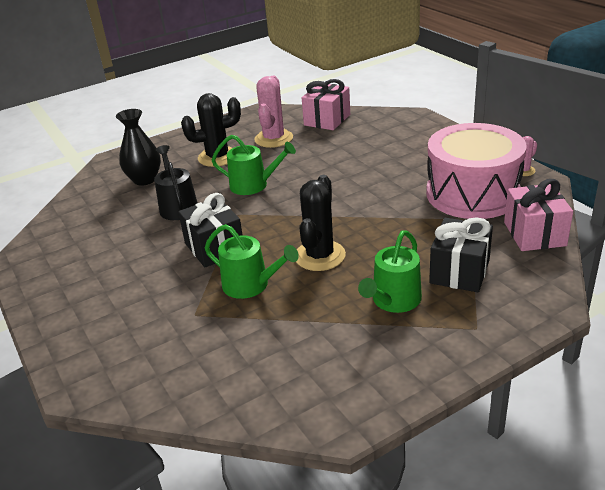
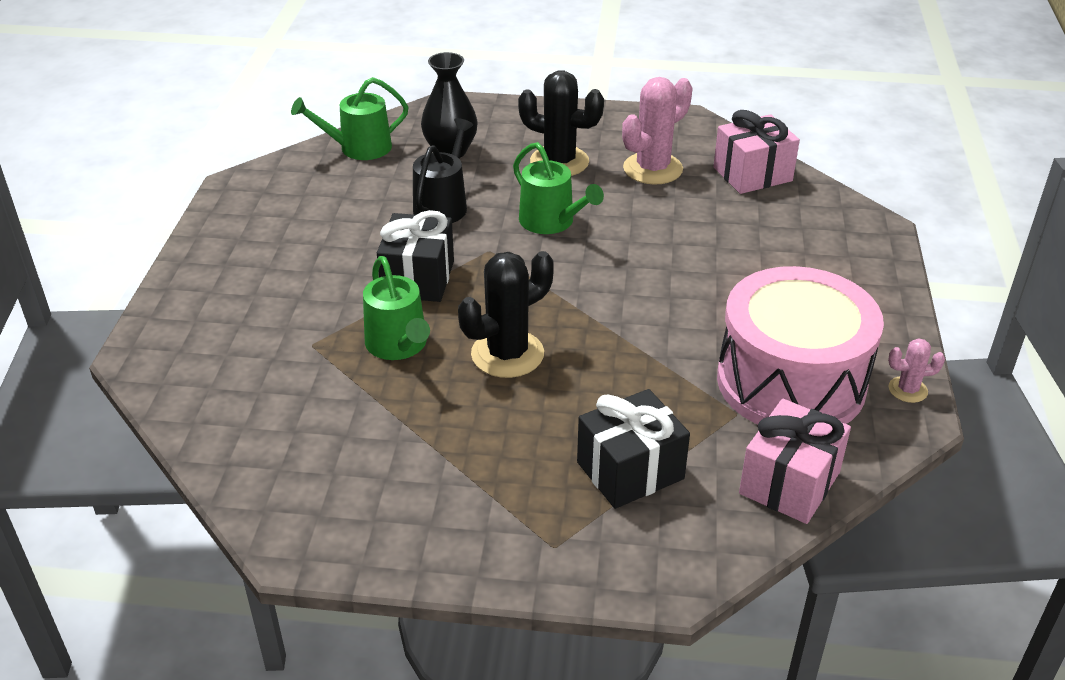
camera: 35 degrees right, 5 degrees up
green watering can [358,230,422,313] -> green watering can moved to [291,77,408,160]

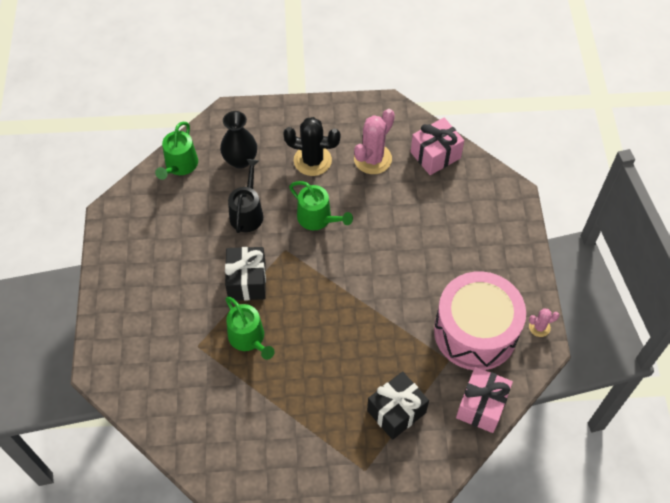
camera: 10 degrees left, 20 degrees up
green watering can [291,77,408,160] -> green watering can turned 45 degrees counterclockwise [155,122,198,180]
black cactus [458,251,554,378] -> none

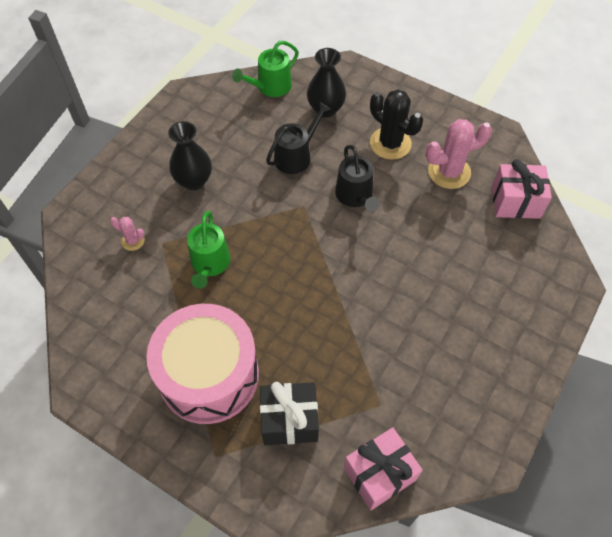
camera: 35 degrees right, 0 degrees up
black gift [225,247,266,300] -> none
green watering can [289,181,353,230] -> black watering can [335,145,380,212]
pink drum [434,271,526,370] -> pink drum moved to [146,304,259,424]
pink cactus [529,308,559,337] -> pink cactus moved to [110,217,145,251]
none -> black vase [168,121,212,190]

